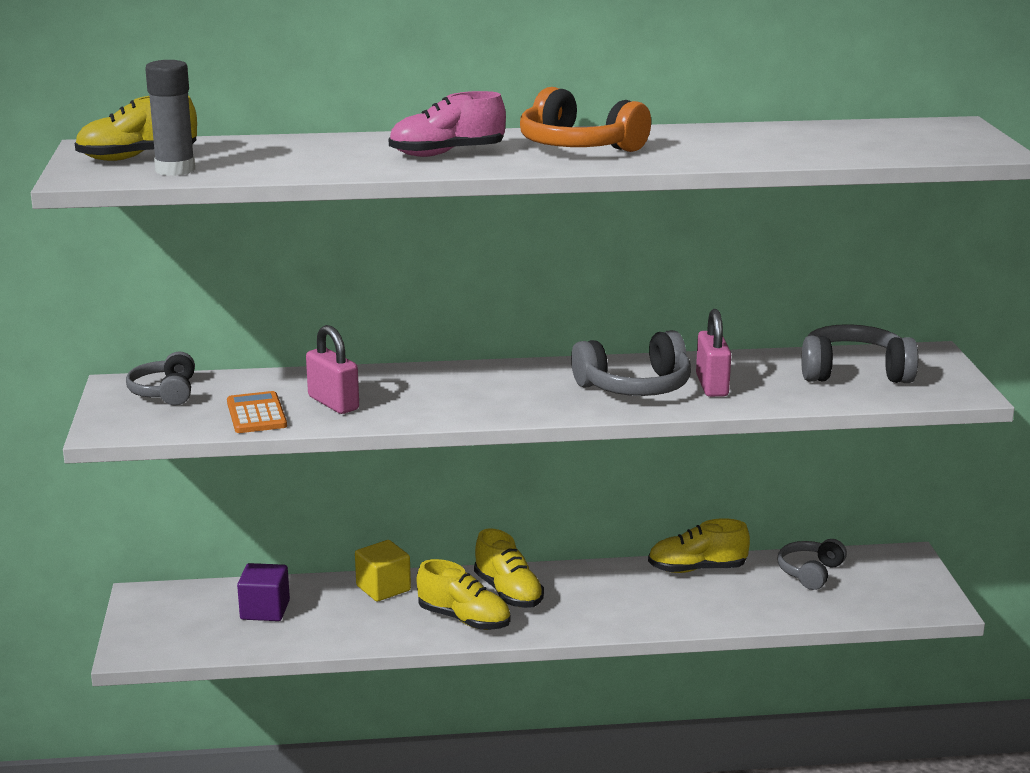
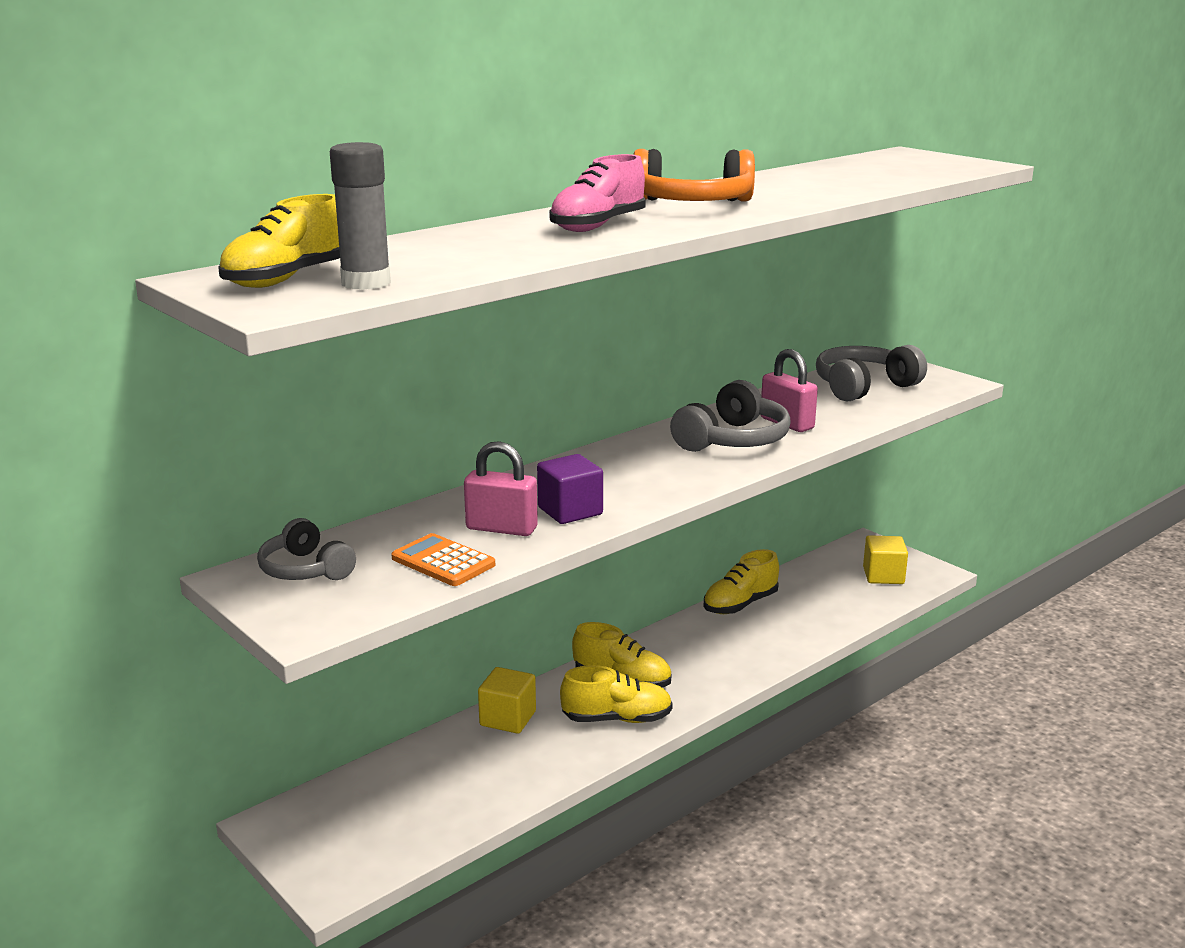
camera: 35 degrees left, 0 degrees up
purple cube [237,563,290,621] -> purple cube moved to [537,454,603,524]
grey headphones [778,539,847,590] -> none
none -> yellow cube [863,535,908,584]

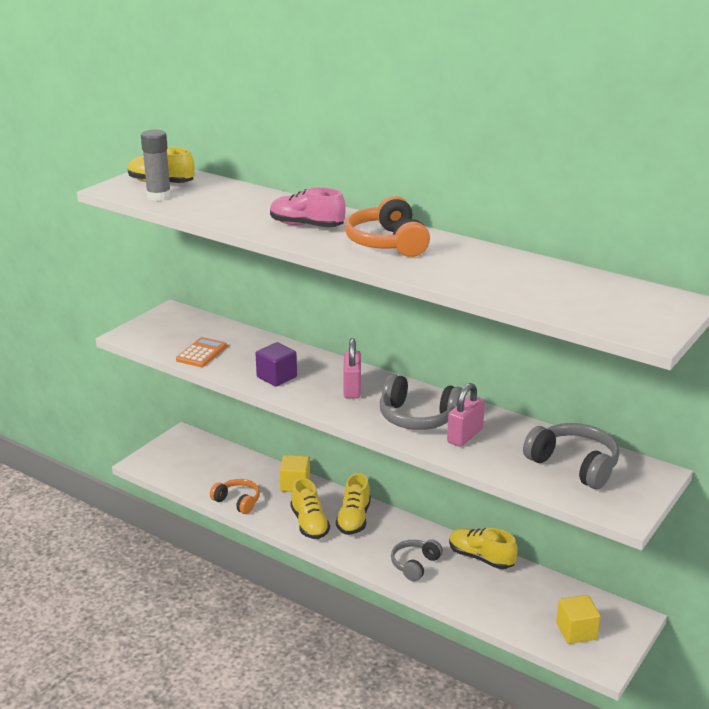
camera: 75 degrees right, 5 degrees up
grey headphones [257,518,356,580] -> grey headphones moved to [391,540,443,581]
pink padlock [464,441,538,536] -> pink padlock moved to [343,338,361,399]
none -> orange headphones [210,479,260,514]

